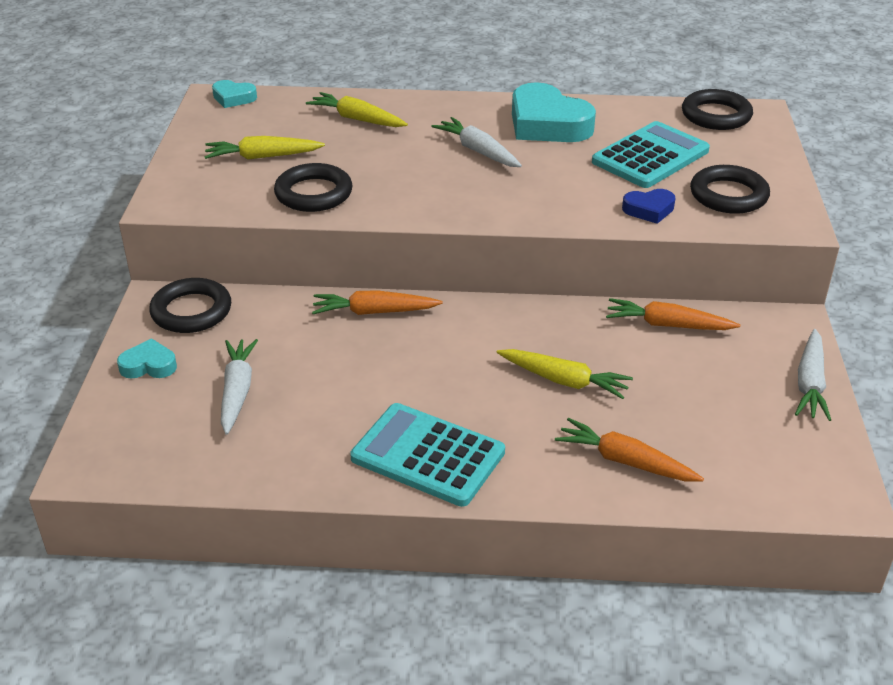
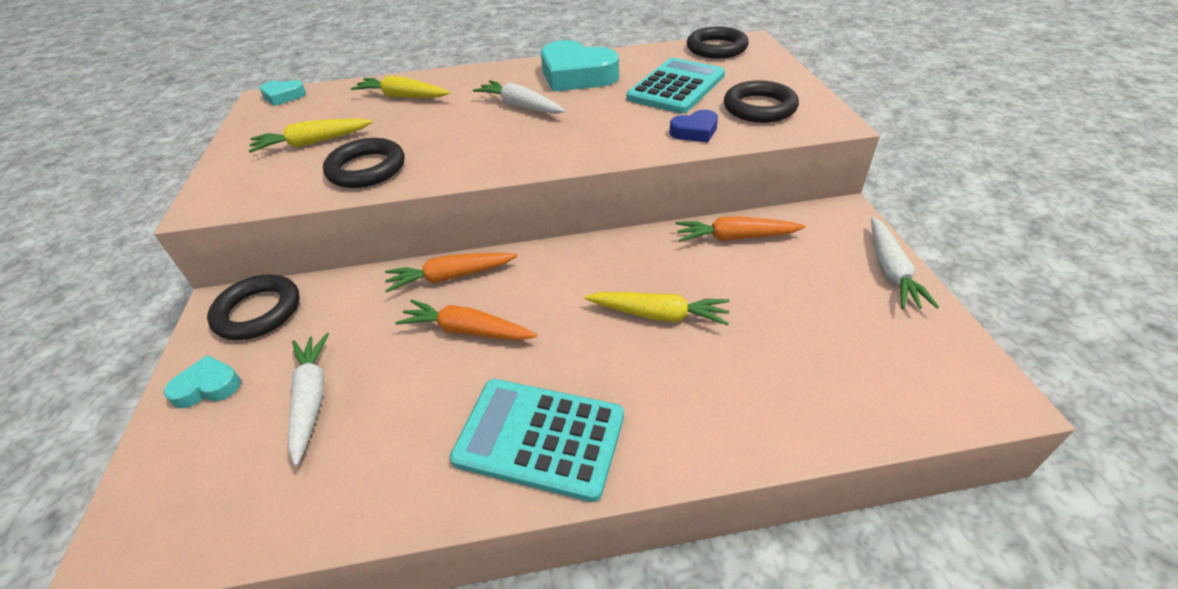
camera: 10 degrees left, 5 degrees up
orange carrot [555,418,704,481] -> orange carrot moved to [395,300,537,340]

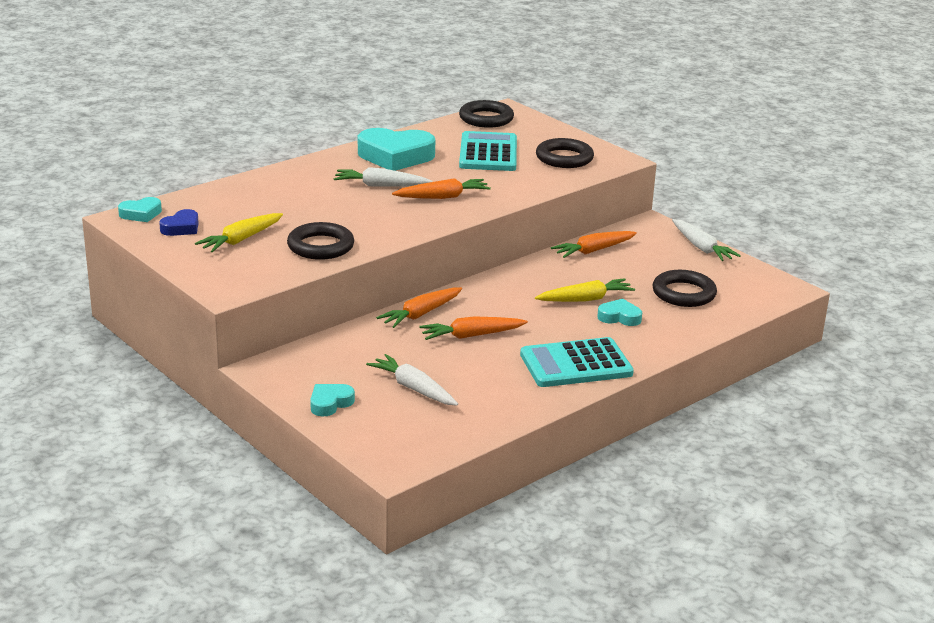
camera: 35 degrees left, 15 degrees down
black ring [207,274,300,340] -> black ring moved to [652,270,717,307]
yellow carrot [351,76,450,98] -> none
blue heart [669,110,718,142] -> blue heart moved to [159,209,199,236]
none -> orange carrot [392,178,491,199]
none -> turquoise heart [597,299,642,326]

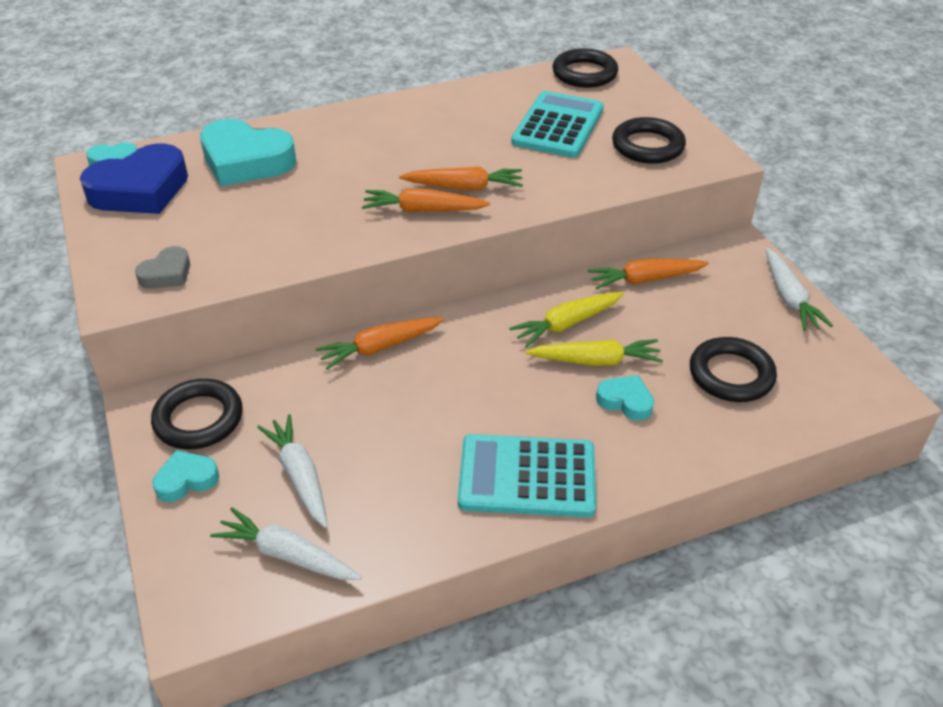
camera: 20 degrees right, 15 degrees up
blue heart [159,209,199,236] -> blue heart [80,144,188,214], size x2.00
yellow carrot [195,213,283,252] -> yellow carrot moved to [509,292,624,347]
black ring [287,222,354,260] -> black ring moved to [151,379,243,449]
white carrot [334,167,432,187] -> white carrot moved to [210,507,362,580]
turquoise heart [358,128,435,171] -> turquoise heart moved to [200,119,296,186]
orange carrot [419,316,528,340] -> orange carrot moved to [362,188,490,212]
none -> grey heart [135,246,190,289]

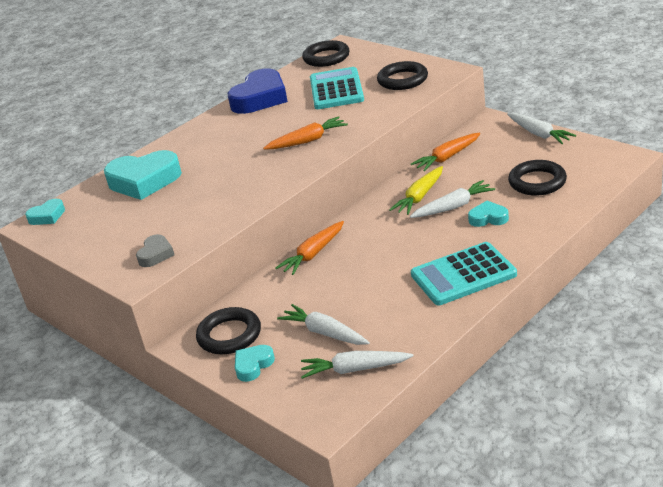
camera: 20 degrees left, 10 degrees down
blue heart [80,144,188,214] -> blue heart moved to [228,68,288,114]
orange carrot [362,188,490,212] -> none
yellow carrot [526,339,663,366] -> white carrot [410,180,495,218]

